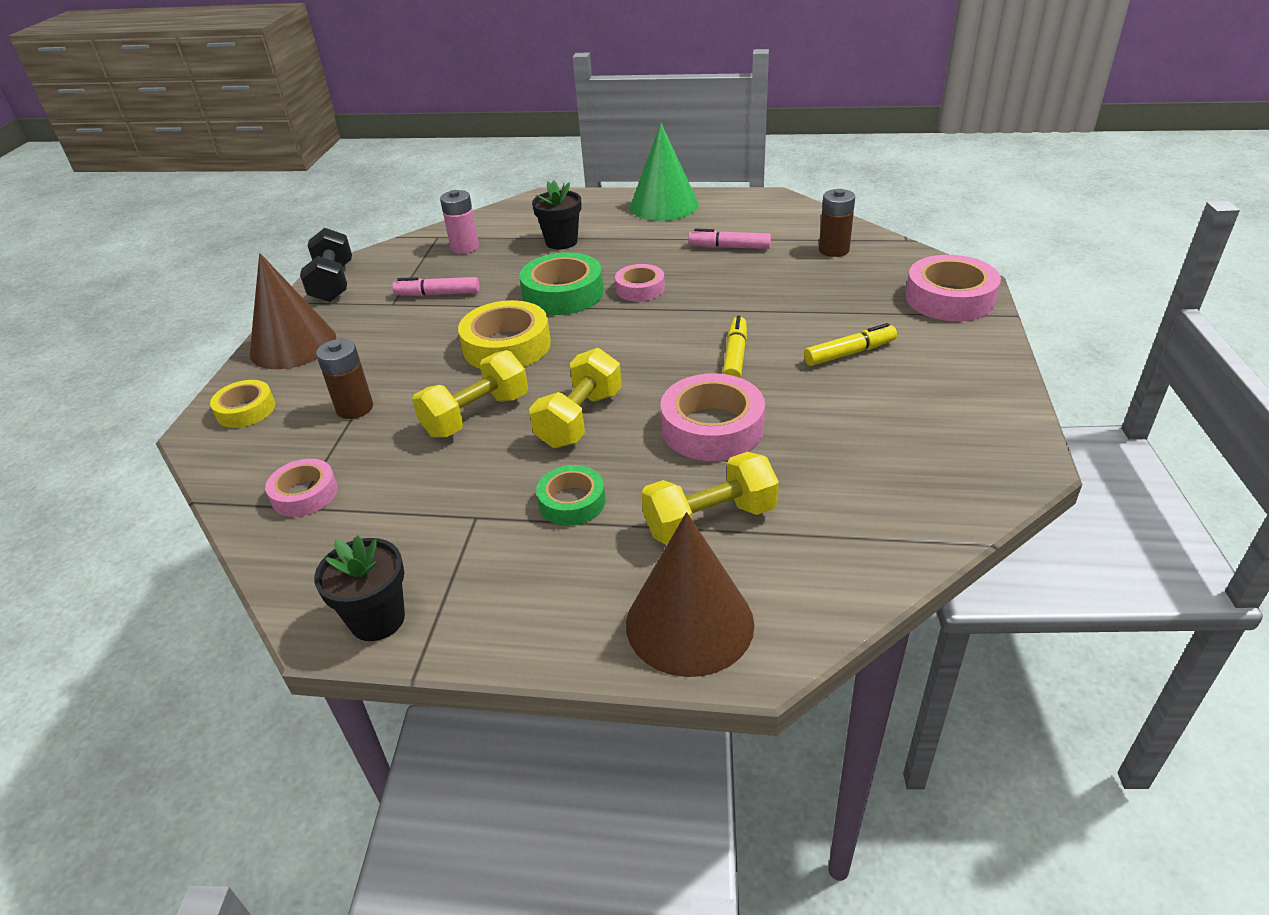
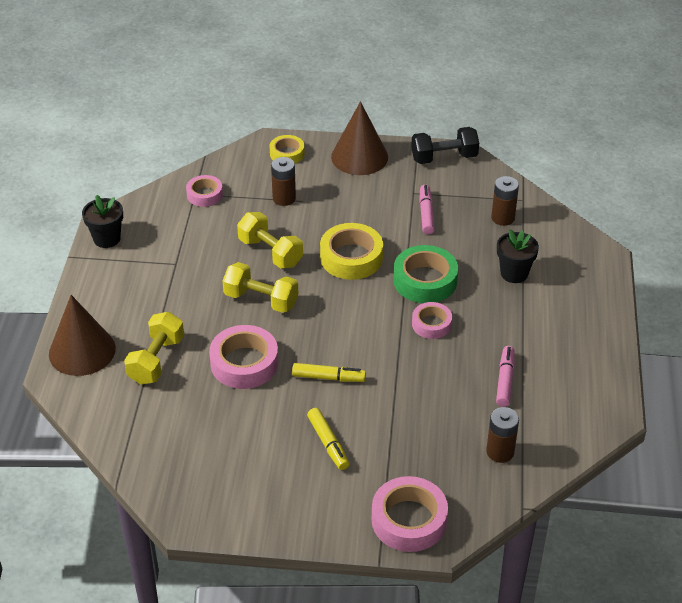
camera: 85 degrees right, 5 degrees up
pink battery [440,190,479,254] -> brown battery [491,176,519,226]
green tape [536,465,606,526] -> none
green cone [630,123,699,221] -> none
yellow dumbbell [641,452,779,545] -> yellow dumbbell turned 45 degrees clockwise [124,312,184,384]

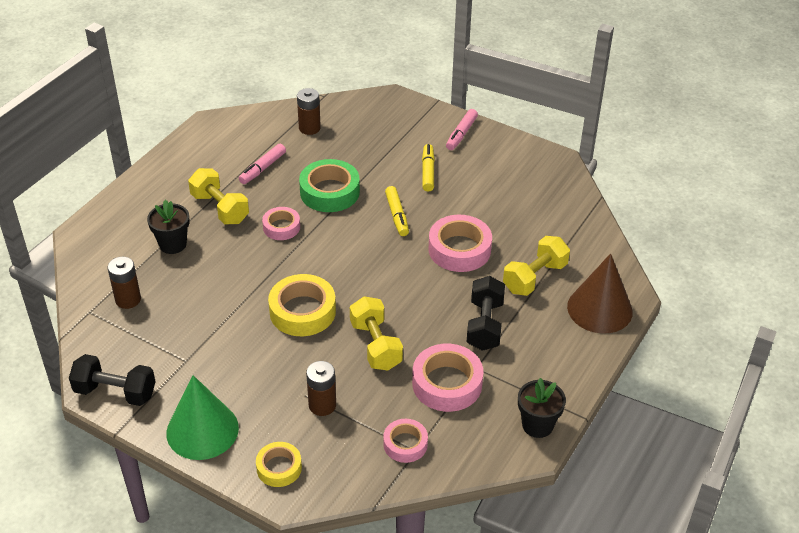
camera: 155 degrees left, 0 degrees up
yellow dumbbell [223,262,298,313] -> yellow dumbbell moved to [188,168,249,224]
yellow marker [292,363,366,382] -> yellow marker turned 135 degrees counterclockwise [385,186,409,236]
brown cone [331,101,388,175] -> green cone [166,375,239,460]
pink tape [372,476,448,552] -> pink tape moved to [412,344,484,412]
green tape [393,245,458,303] -> green tape moved to [299,159,360,212]
pink marker [419,185,435,234] -> pink marker moved to [446,109,478,150]
none -> black dumbbell [467,276,505,351]

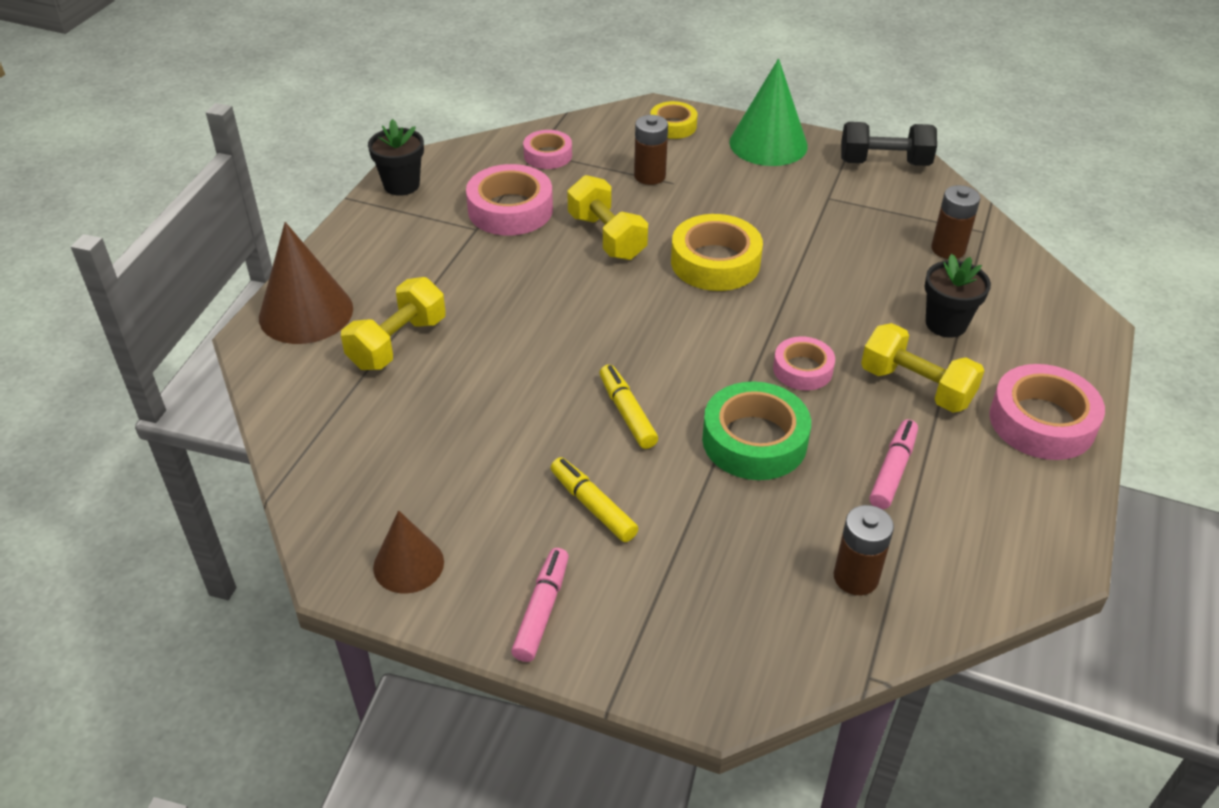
camera: 170 degrees right, 0 degrees up
yellow marker [422,144,435,192] -> yellow marker turned 150 degrees clockwise [551,457,638,542]
pink tape [428,215,492,272] -> pink tape moved to [989,364,1105,460]
black dumbbell [467,276,505,351] -> none
none -> brown cone [373,510,444,593]

